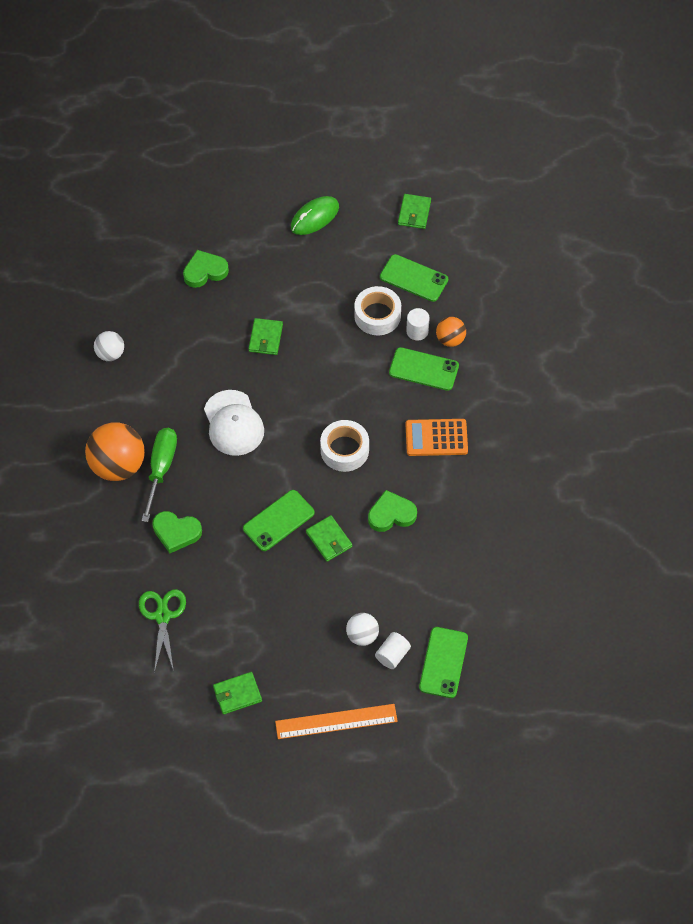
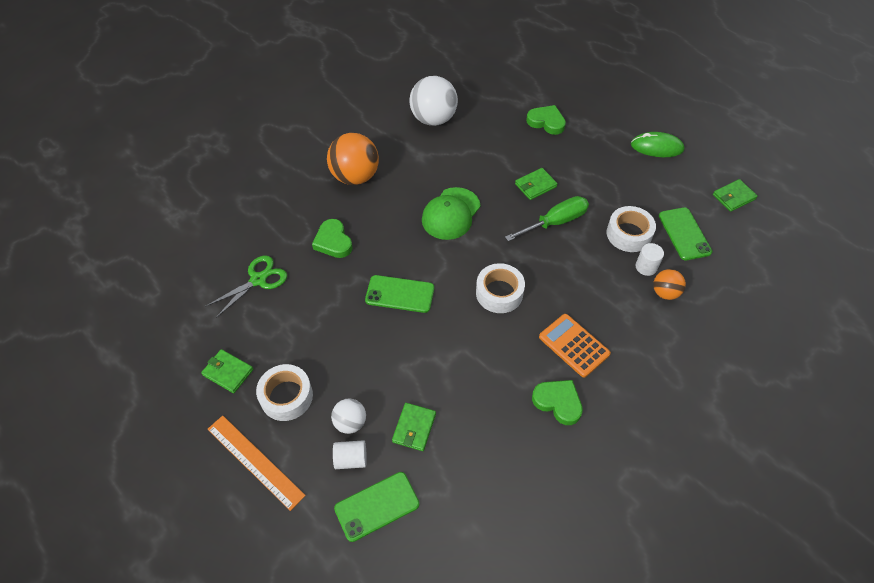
camera: 50 degrees right, 5 degrees down
white ball [94,331,124,361] -> white ball [410,76,458,126], size x1.87
green screwdriver [141,428,177,522] -> green screwdriver moved to [505,196,589,241]
white cap [204,390,264,456] -> green cap [422,187,480,240]
green wallet [306,515,352,562] -> green wallet moved to [392,403,436,451]
green heart [368,490,417,532] -> green heart moved to [532,380,583,425]
green phone [389,347,459,391] -> none
none -> white tape [256,364,313,421]

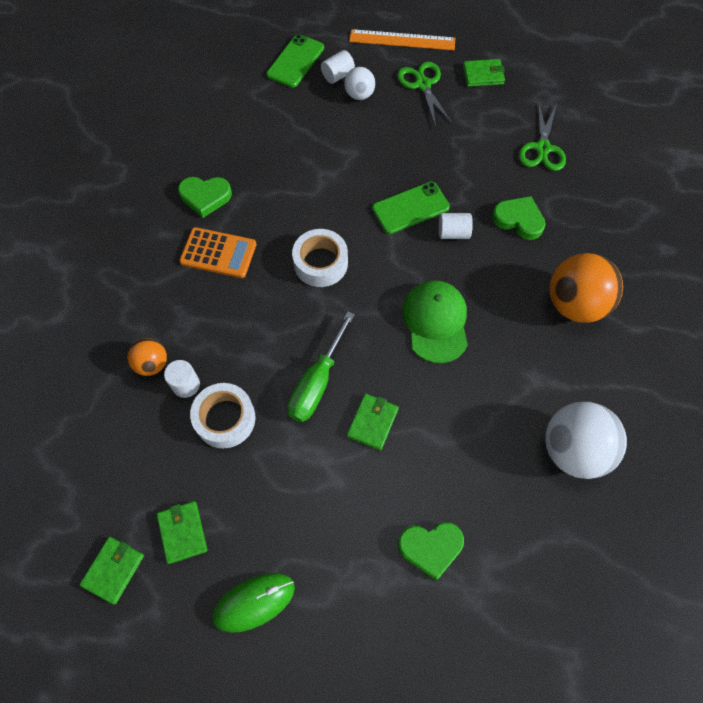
camera: 145 degrees right, 10 degrees up
white tape [256,364,313,421] -> green scissors [397,62,453,127]
green wallet [392,403,436,451] -> green wallet moved to [157,501,207,564]
green phone [659,207,712,260] -> none
none -> white cylinder [439,213,473,239]

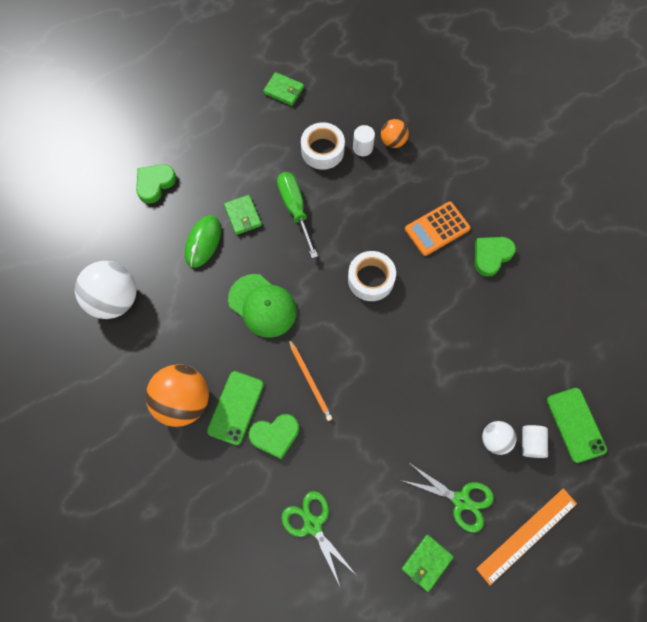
camera: 135 degrees right, 5 degrees up
green wallet [80,537,144,604] -> none
green mouse [212,573,295,633] -> green mouse moved to [185,215,221,268]
green phone [372,181,450,234] -> green phone moved to [207,371,264,445]
white cylinder [439,213,473,239] -> orange pencil [289,339,333,421]

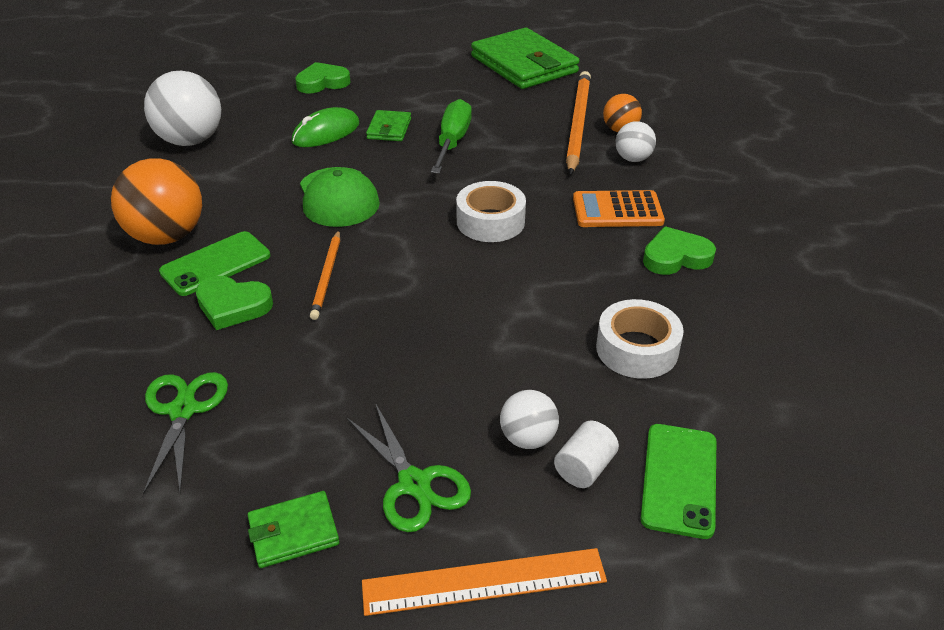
camera: 30 degrees right, 30 degrees down
green wallet [263,72,304,106] -> green wallet [471,28,580,89], size x2.18
white tape [301,122,345,170] -> white tape moved to [596,299,684,379]
white cylinder [353,125,375,156] -> orange pencil [566,71,591,175]
none -> white ball [615,121,656,162]

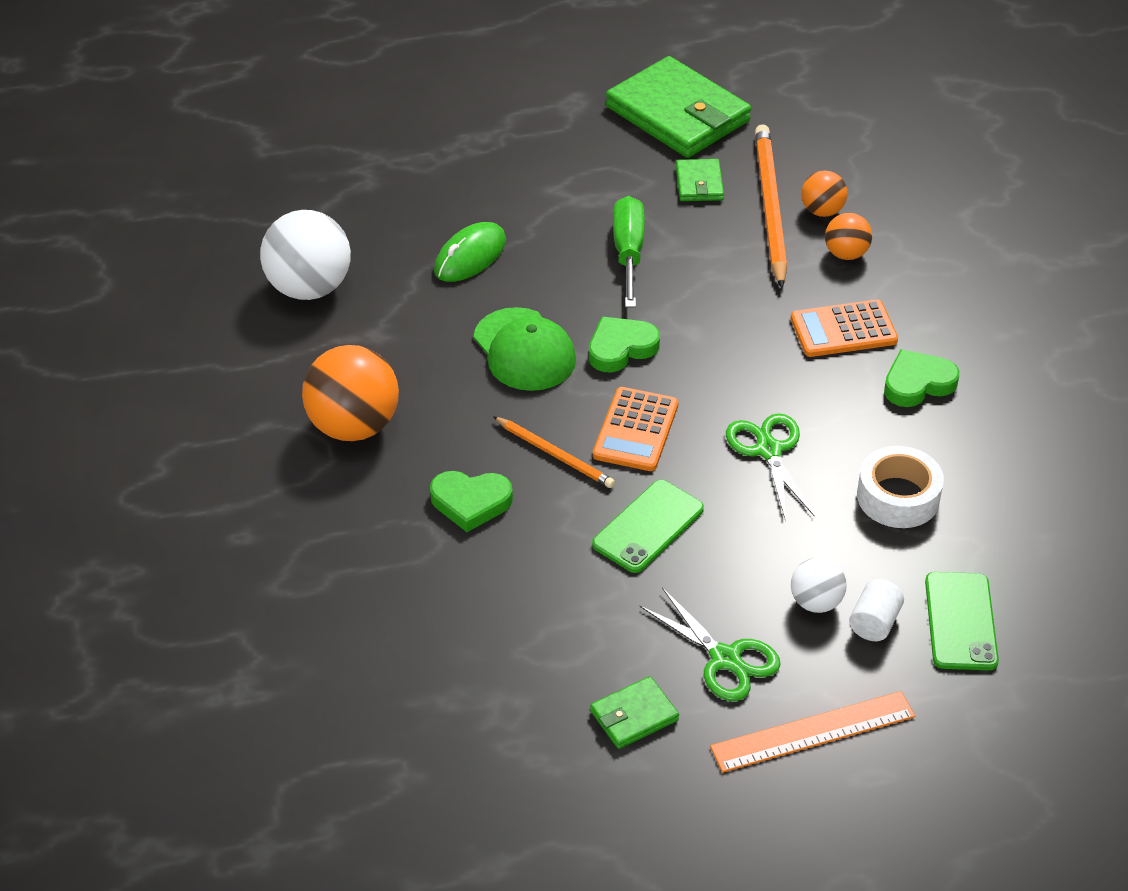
camera: 10 degrees left, 5 degrees up
green scissors [143,372,228,495] -> green scissors moved to [726,413,815,521]
green phone [159,231,270,296] -> green phone moved to [592,480,704,573]
green heart [295,62,351,94] -> green heart moved to [589,317,660,373]
orange pencil [310,230,340,320] -> orange pencil turned 45 degrees counterclockwise [493,416,615,488]
green wallet [366,110,411,141] -> green wallet moved to [676,159,724,201]
white tape [456,181,526,242] -> none
white ball [615,121,656,162] -> orange ball [825,213,872,260]
none -> orange calculator [593,387,678,471]

